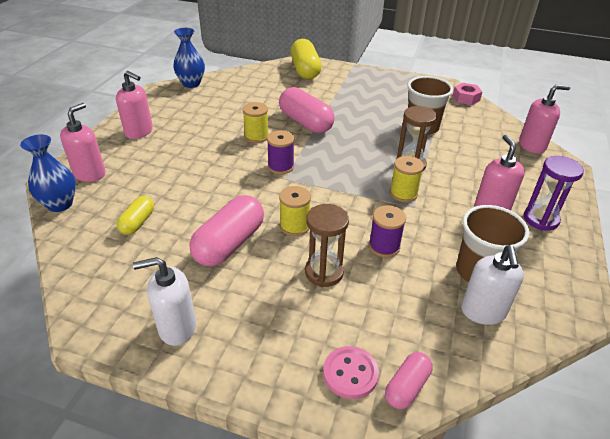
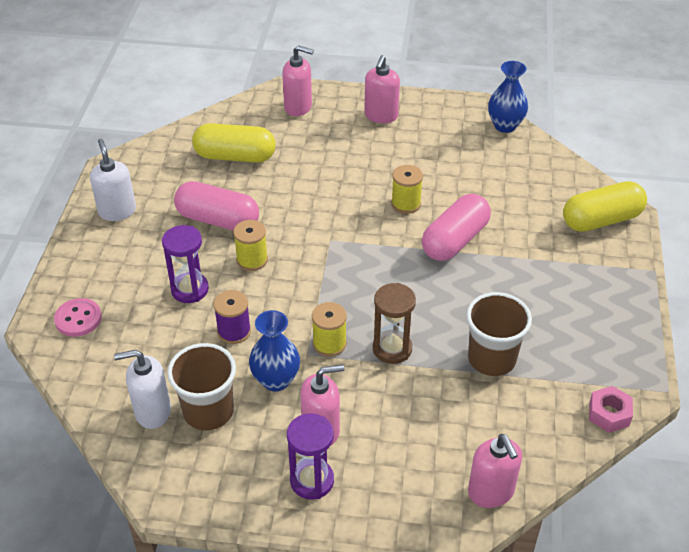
camera: 80 degrees right, 5 degrees up
blue vase [20,134,76,212] -> blue vase moved to [249,310,300,391]
yellow capsule [117,196,154,235] -> yellow capsule [192,123,276,163], size x1.81
purple spool [267,130,294,174] -> none
brown hourglass [305,204,349,287] -> purple hourglass [162,225,209,303]
pink capsule [385,352,433,409] -> none

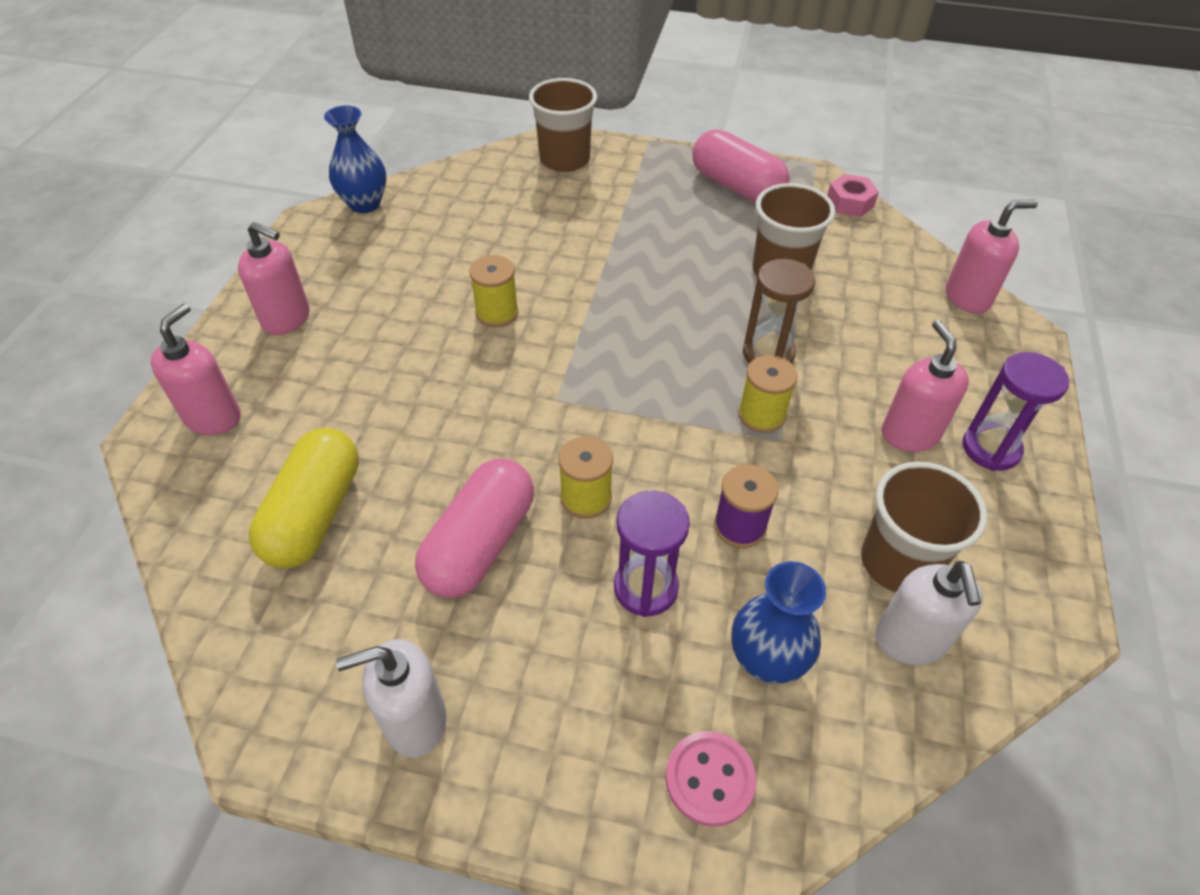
camera: 85 degrees left, 5 degrees up
blue vase [249,310,300,391] -> blue vase moved to [732,561,826,684]
pink capsule [422,194,491,261] -> pink capsule moved to [693,130,790,203]
yellow capsule [563,181,647,232] -> brown cup [529,78,597,172]

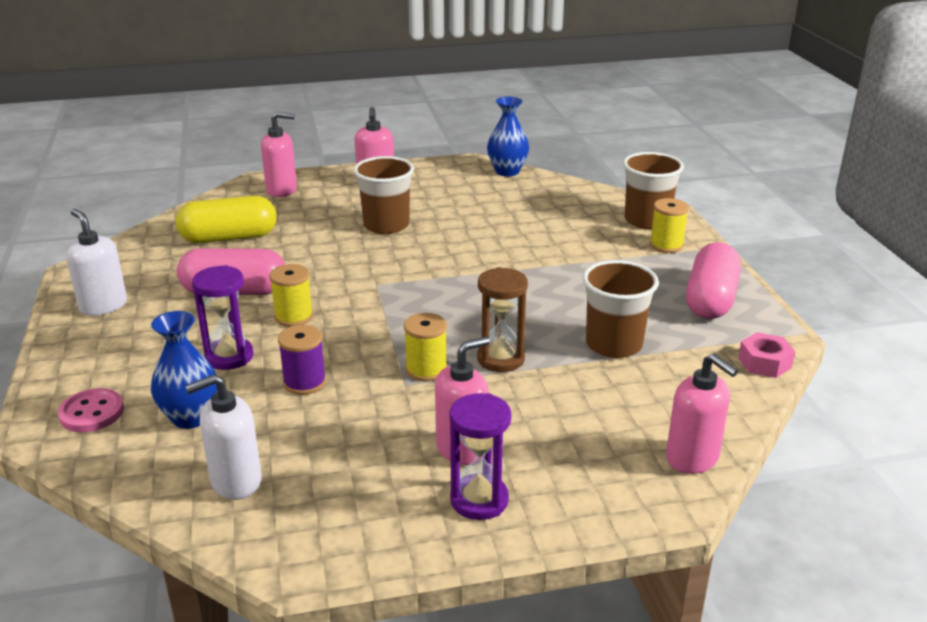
camera: 65 degrees right, 20 degrees down
yellow spool [469,255,518,327] -> yellow spool moved to [650,198,689,253]
brown cup [861,462,987,592] -> brown cup moved to [353,156,414,234]

